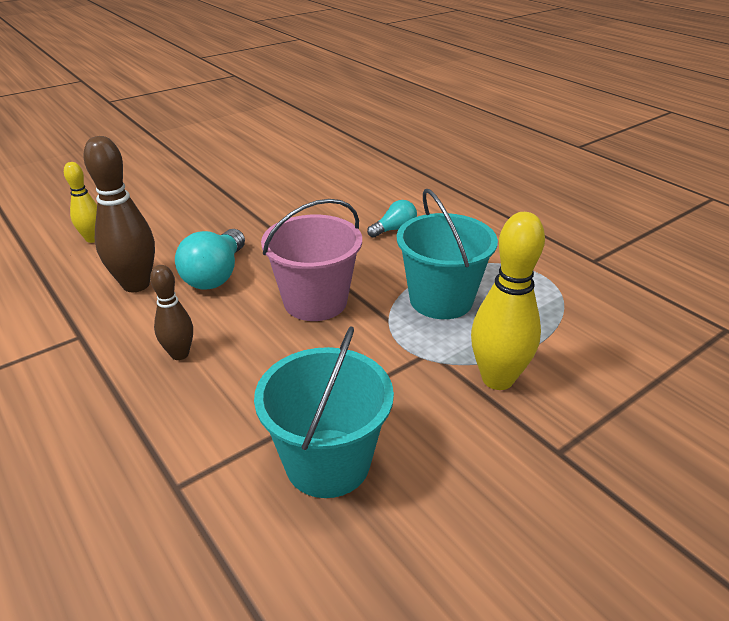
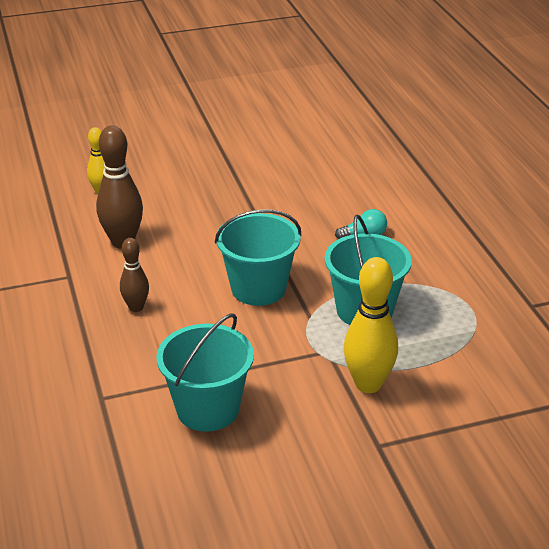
camera: 20 degrees right, 0 degrees up
turquoise light bulb [175,229,245,289] -> none
pink bucket [261,199,362,321] -> turquoise bucket [215,209,302,306]

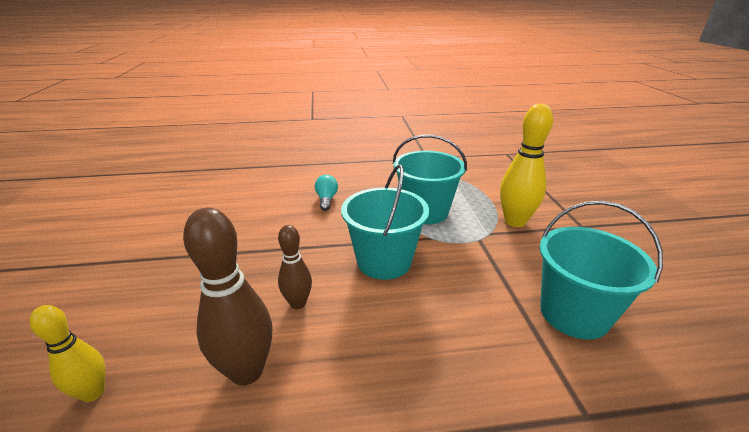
camera: 80 degrees left, 5 degrees down
brown bowling pin [120,238,149,312] -> brown bowling pin moved to [278,225,312,309]

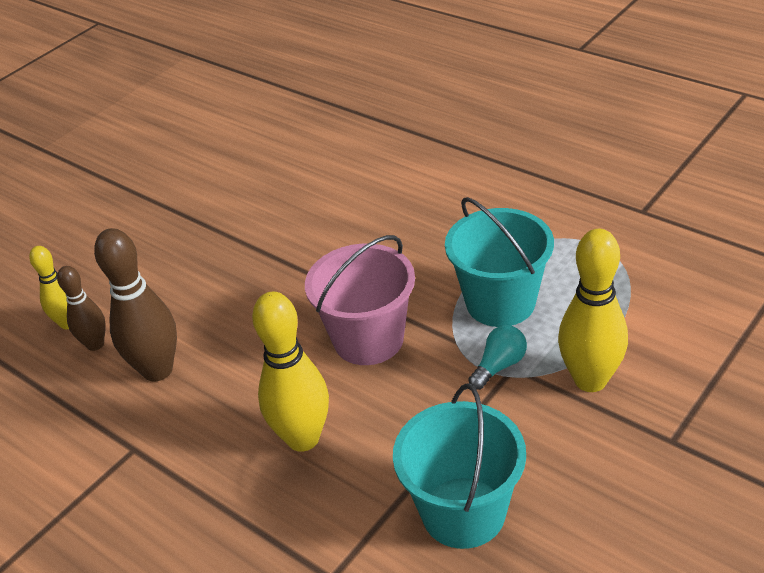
camera: 50 degrees right, 10 degrees up
brown bowling pin [278,225,312,309] -> brown bowling pin moved to [57,266,106,351]
turquoise light bulb [315,175,338,211] -> turquoise light bulb moved to [468,325,527,390]
turquoise bucket [341,164,429,280] -> pink bucket [305,235,415,365]
none -> yellow bowling pin [252,292,329,452]

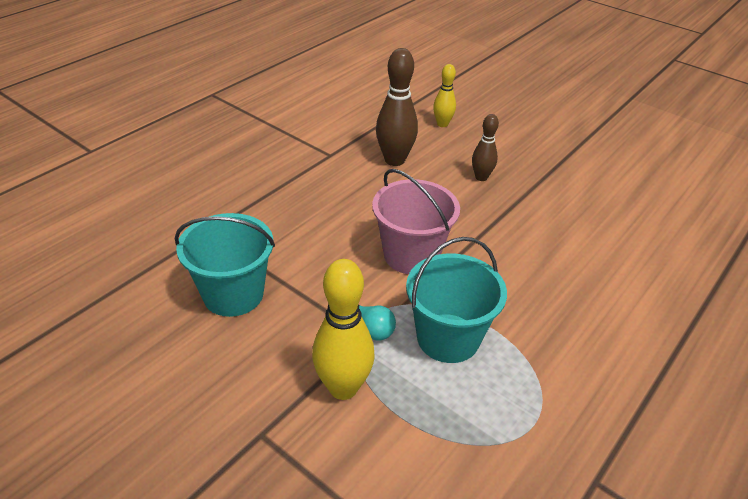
camera: 85 degrees right, 0 degrees up
brown bowling pin [57,266,106,351] -> brown bowling pin moved to [472,114,499,181]
yellow bowling pin [252,292,329,452] -> none

